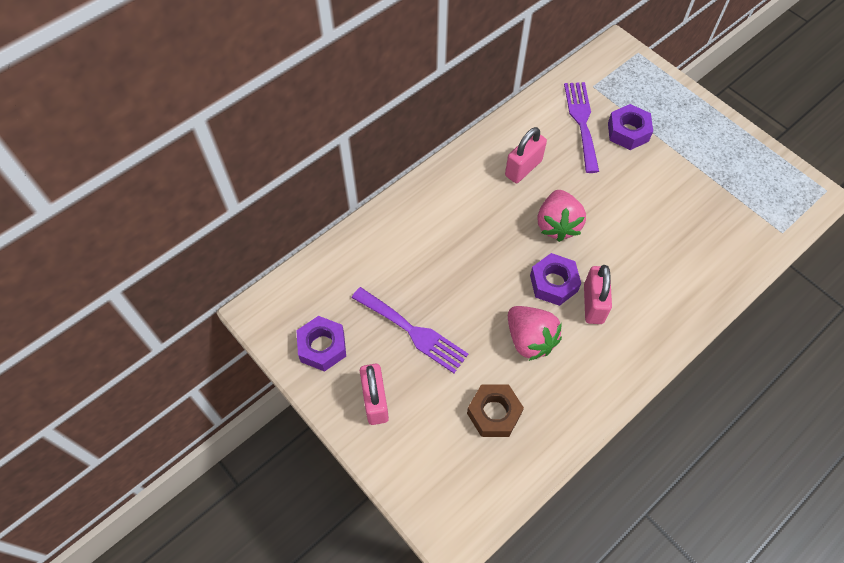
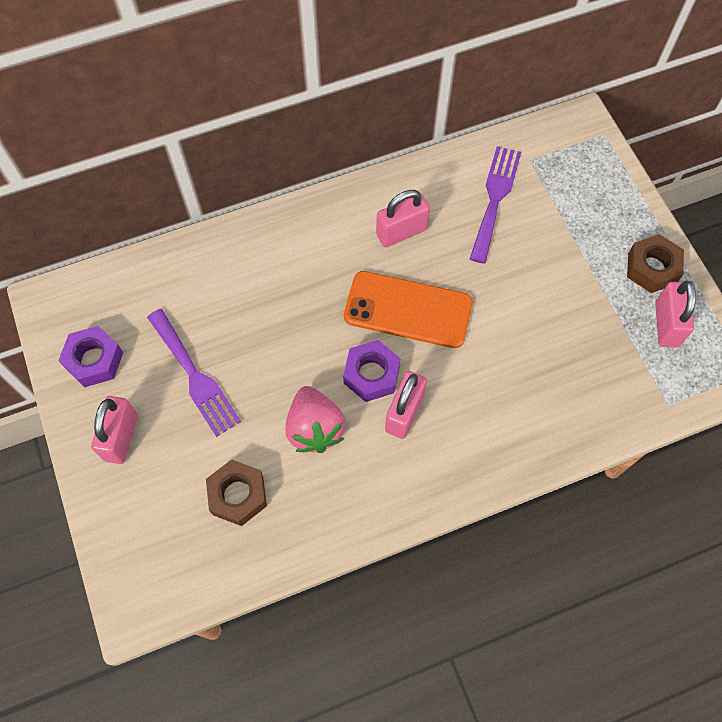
camera: 20 degrees right, 5 degrees up
pink strawberry [537,190,586,242] -> orange phone [344,271,473,348]
purple nut [608,104,653,150] -> none
none -> brown nut [627,234,684,293]
none -> pink padlock [655,281,696,348]

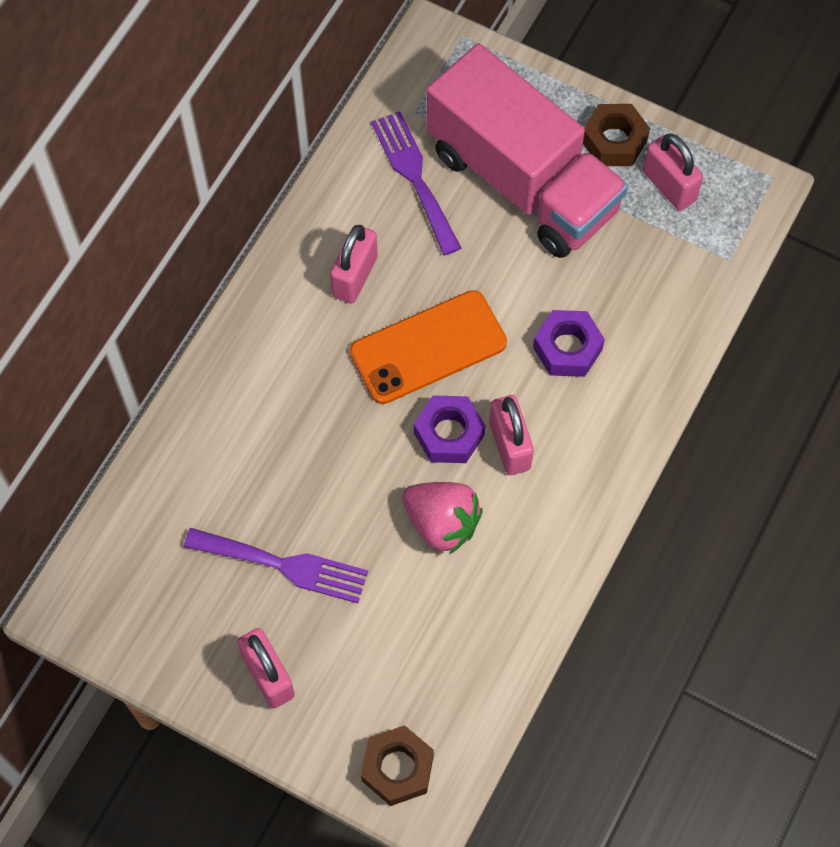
camera: 40 degrees left, 0 degrees up
purple nut [58,326,123,387] -> purple nut moved to [533,310,605,377]
brown nut [206,459,267,526] -> brown nut moved to [361,725,434,806]
none -> pink truck [426,43,628,258]

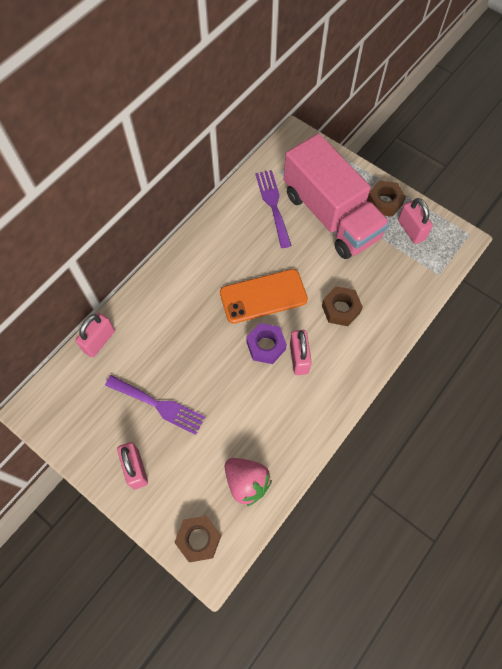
camera: 10 degrees right, 0 degrees up
pink padlock [330,225,378,304] -> pink padlock moved to [75,313,115,358]
pink strawberry [402,482,483,554] -> pink strawberry moved to [224,458,272,506]
purple nut [533,310,605,377] -> brown nut [322,286,363,326]

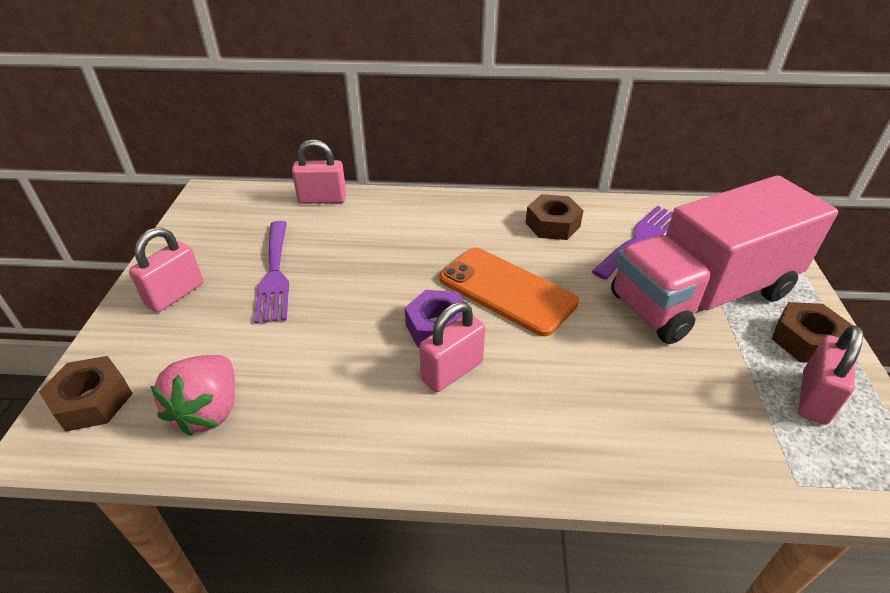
camera: 55 degrees right, 25 degrees down
pink truck [284,133,390,259] -> pink truck turned 45 degrees clockwise [611,175,838,344]
brown nut [322,286,363,326] -> brown nut moved to [526,194,584,240]

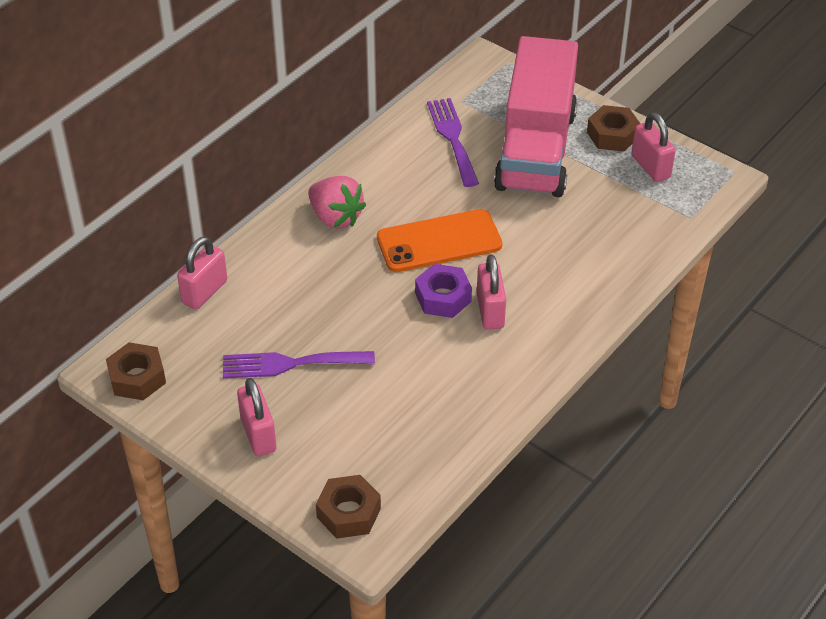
camera: 55 degrees left, 5 degrees up
pink strawberry [151,355,235,436] -> pink strawberry moved to [308,176,366,229]
purple fork [254,221,289,324] -> purple fork turned 150 degrees clockwise [223,351,375,379]
brown nut [526,194,584,240] -> brown nut moved to [106,342,166,400]

